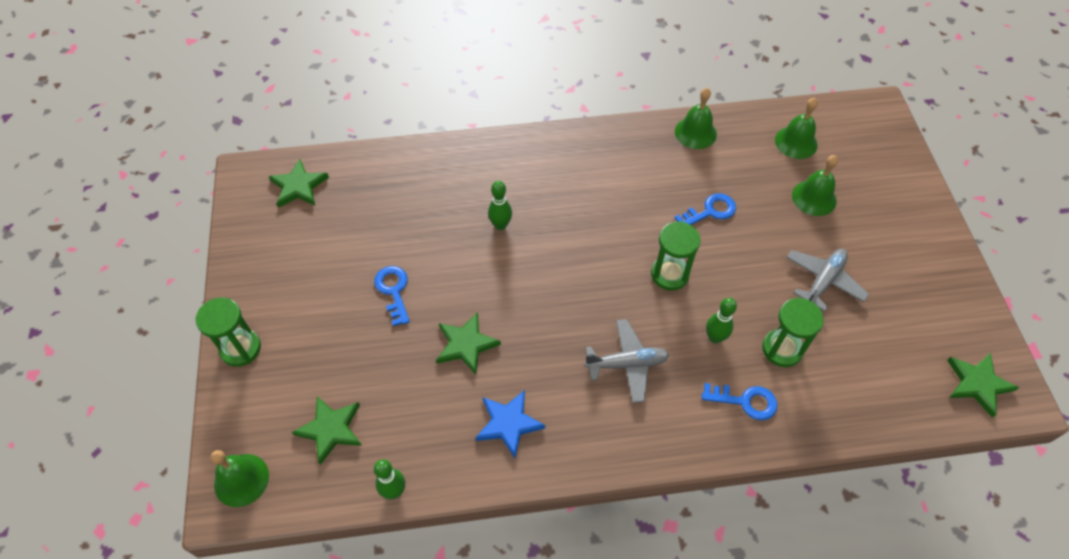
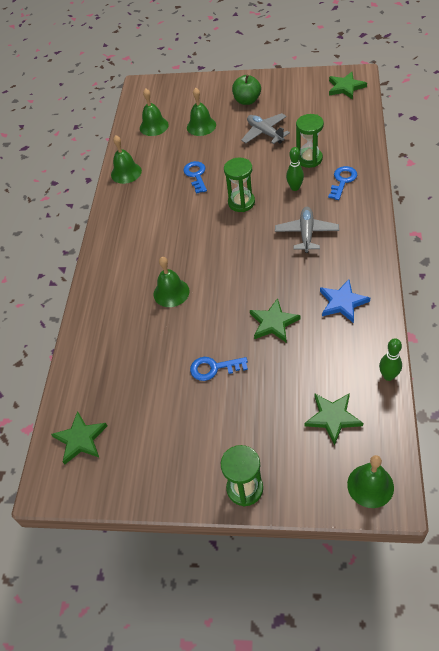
camera: 70 degrees left, 5 degrees down
green bowling pin [488,181,512,230] -> green bell [154,257,189,307]
none -> green apple [232,75,261,105]

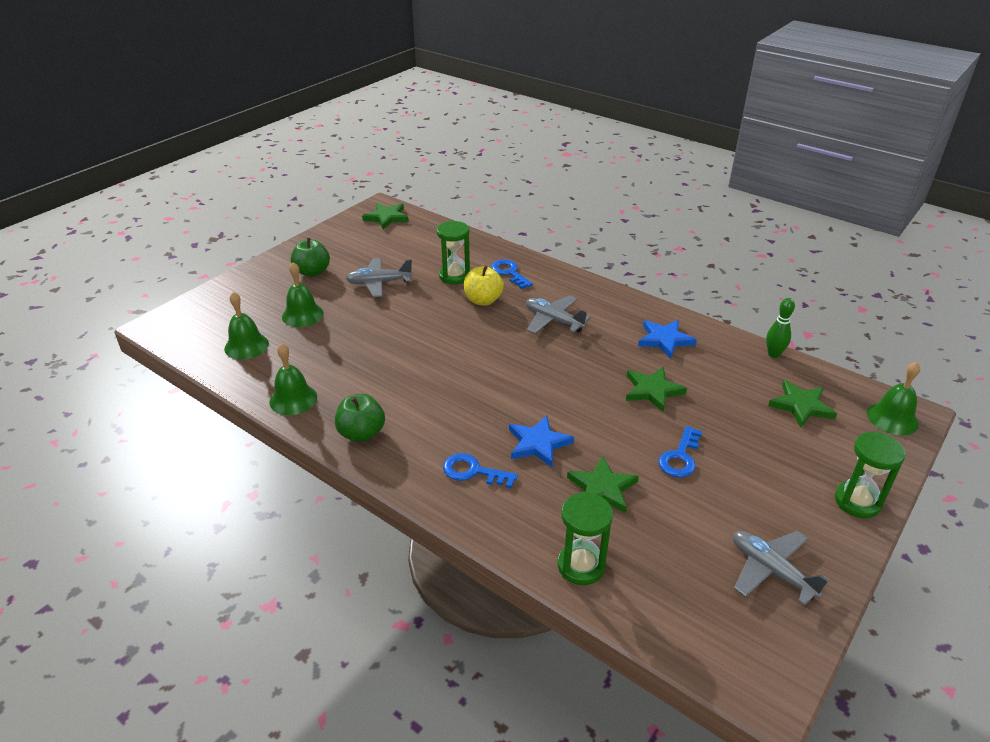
camera: 65 degrees left, 15 degrees down
green star [51,411,107,465] -> green star moved to [567,456,639,513]
green bell [154,257,189,307] -> blue star [509,415,574,467]
blue key [184,161,207,194] -> blue key moved to [443,453,518,488]
green hourglass [224,158,255,212] -> green hourglass moved to [557,492,613,585]
green bowling pin [286,147,304,191] -> yellow apple [464,266,504,306]
none -> green apple [335,394,385,442]
none -> grey plane [733,531,830,606]

